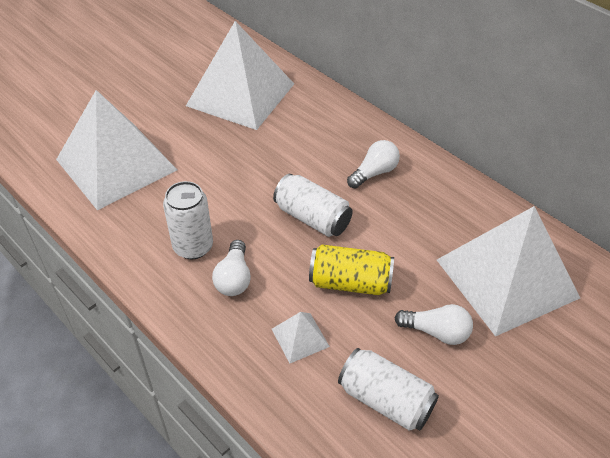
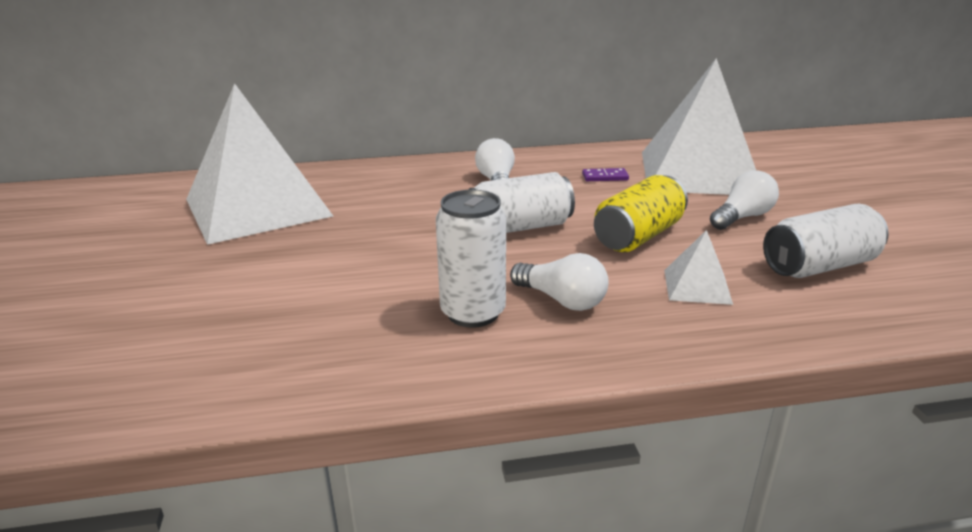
camera: 55 degrees left, 20 degrees down
white pyramid [56,90,177,210] -> none
none -> purple domino [582,168,629,181]

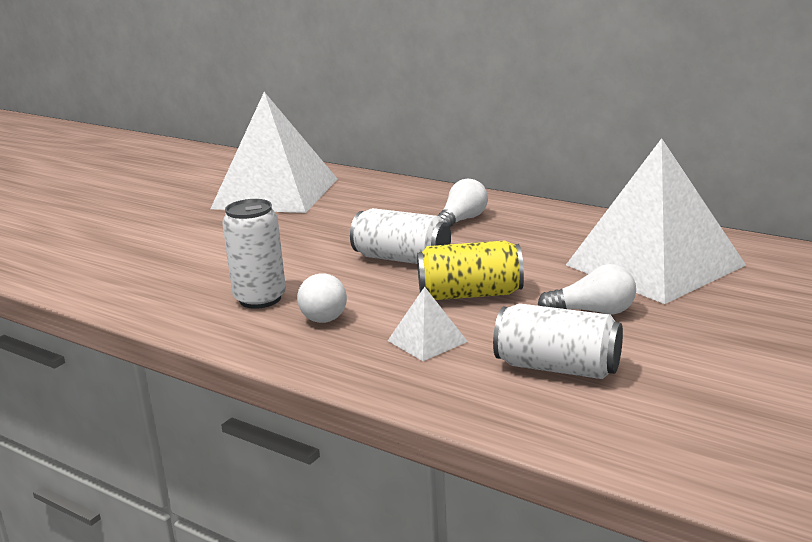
camera: 45 degrees right, 5 degrees down
purple domino [582,168,629,181] -> none

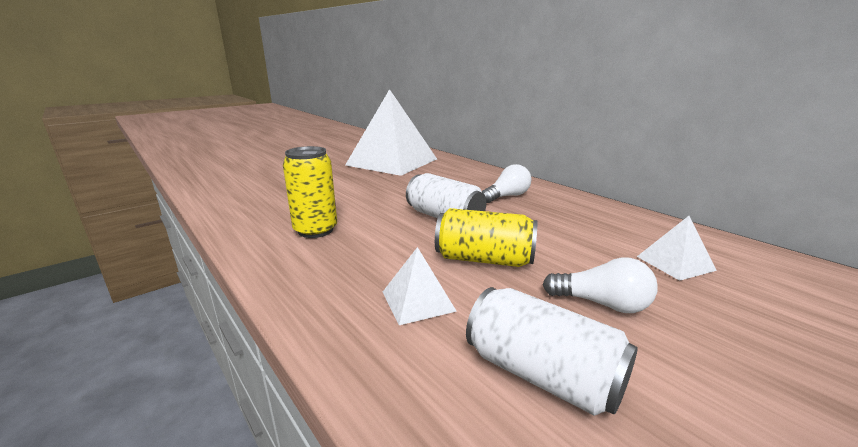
camera: 15 degrees right, 0 degrees up
white can [222,199,286,309] -> yellow can [283,146,337,238]
white light bulb [297,273,347,323] -> none
white pyramid [566,138,746,304] -> white pyramid [637,216,717,281], size x0.40

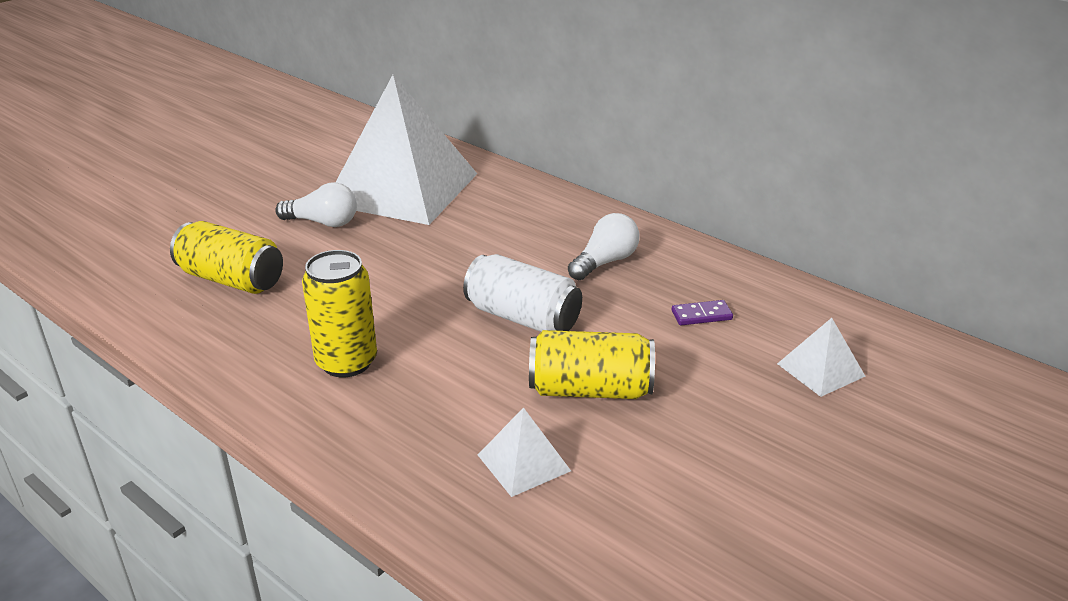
camera: 10 degrees left, 10 degrees up
white can [466,287,638,416] -> none
white light bulb [543,257,658,313] -> white light bulb moved to [275,182,357,227]
none -> yellow can [170,221,283,294]
none -> purple domino [671,300,733,325]

